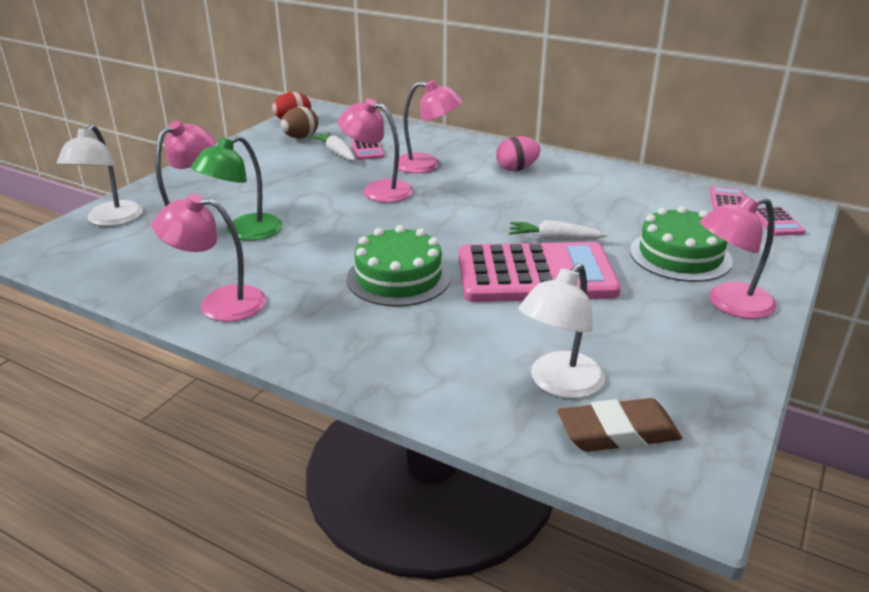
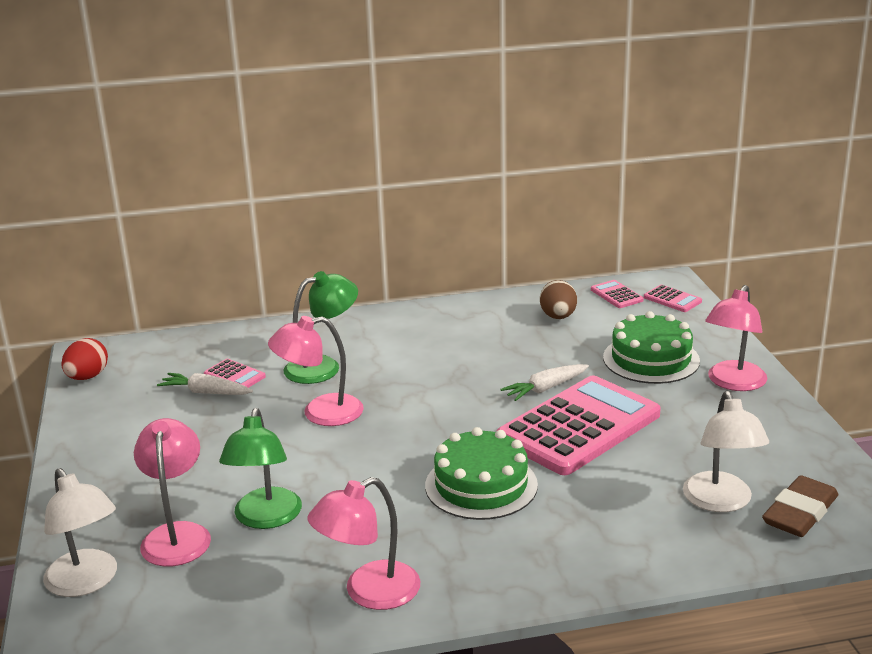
camera: 40 degrees left, 5 degrees down
brown egg [280,106,318,138] -> brown egg moved to [540,280,577,319]
pink lamp [393,80,463,173] -> green lamp [284,271,358,384]
pink egg [496,136,540,171] -> none

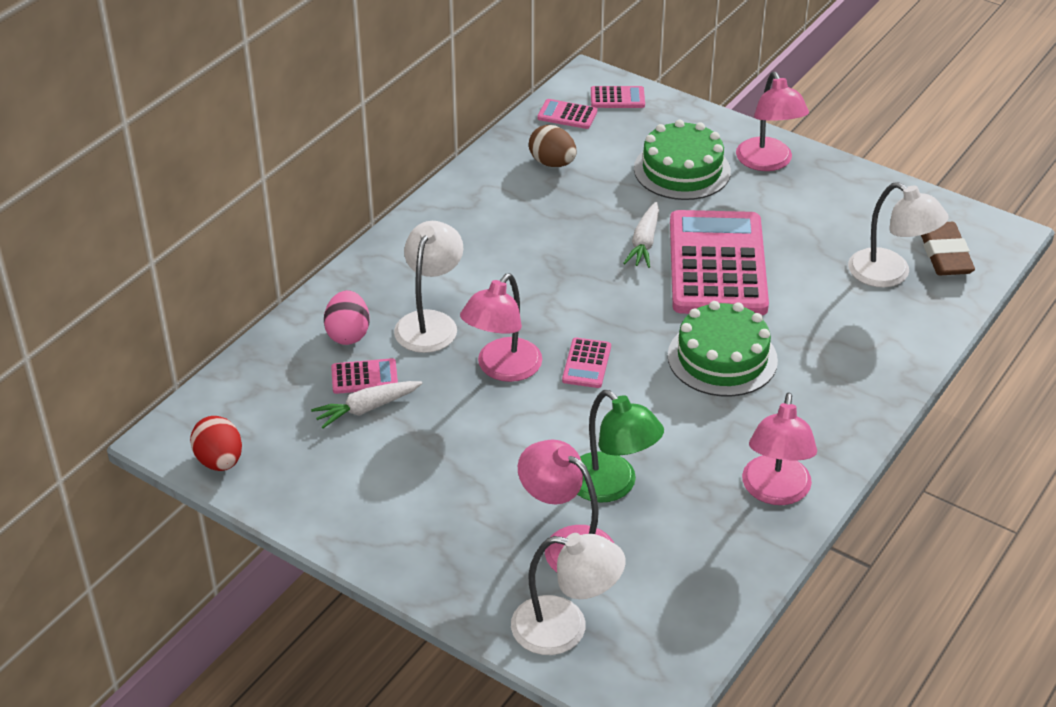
camera: 45 degrees left, 15 degrees up
green lamp [284,271,358,384] -> white lamp [394,221,463,353]
none -> pink egg [324,290,370,345]
none -> pink calculator [562,338,611,388]

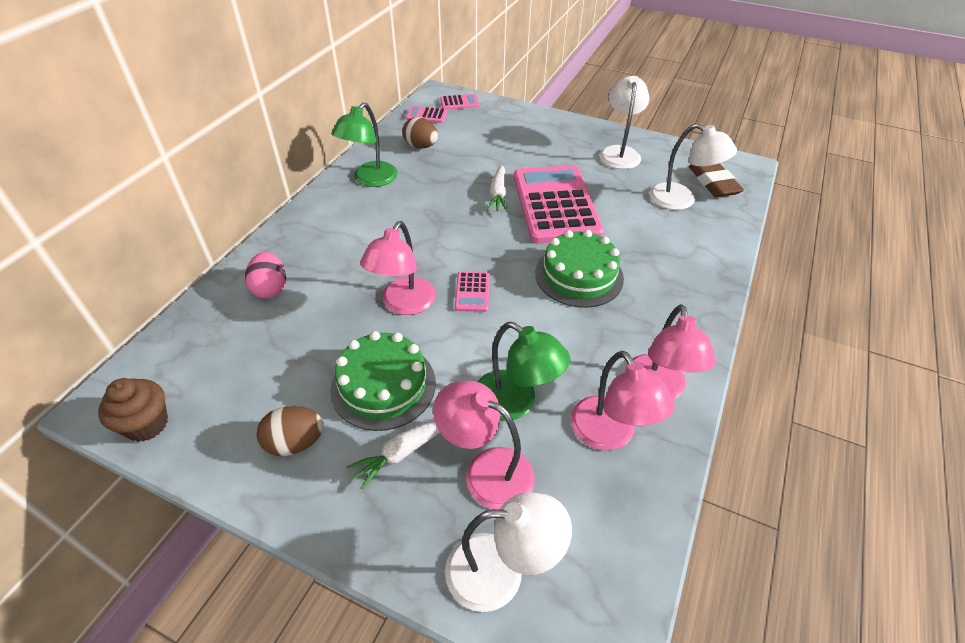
camera: 10 degrees left, 5 degrees up
red egg [190,416,242,471] -> brown cupcake [98,378,168,442]
white carrot [311,381,422,429] -> white carrot moved to [347,421,440,489]
pink calculator [331,358,398,394] -> none
white lamp [394,221,463,353] -> white lamp moved to [599,76,649,169]
green cake [634,120,731,200] -> green cake moved to [330,331,436,431]
pink lamp [736,72,809,171] -> pink lamp moved to [570,351,675,450]
none -> brown egg [257,406,324,456]
none -> green lamp [331,102,398,187]

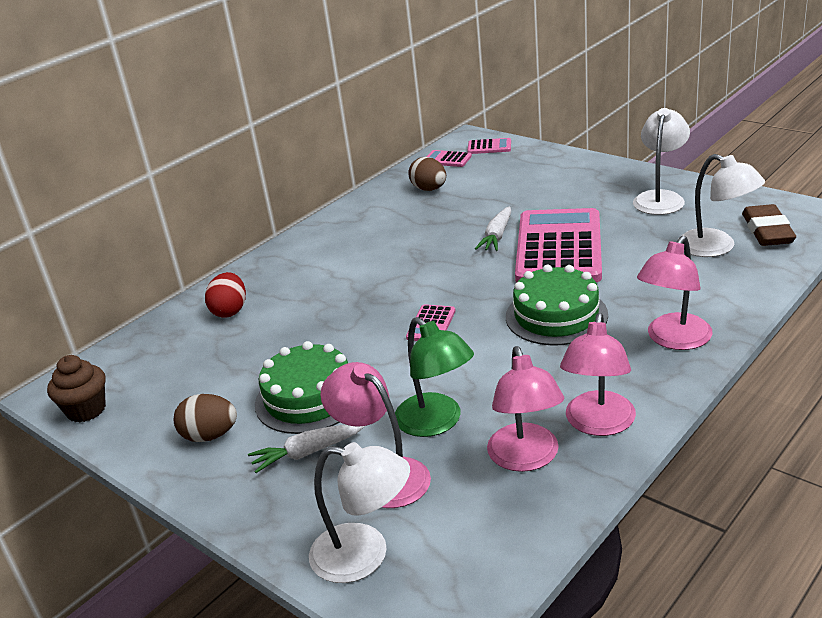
camera: 20 degrees right, 15 degrees down
pink egg [245,252,286,298] -> red egg [205,272,246,318]
green lamp [331,102,398,187] -> none
pink lamp [360,221,436,315] -> pink lamp moved to [637,236,712,350]

